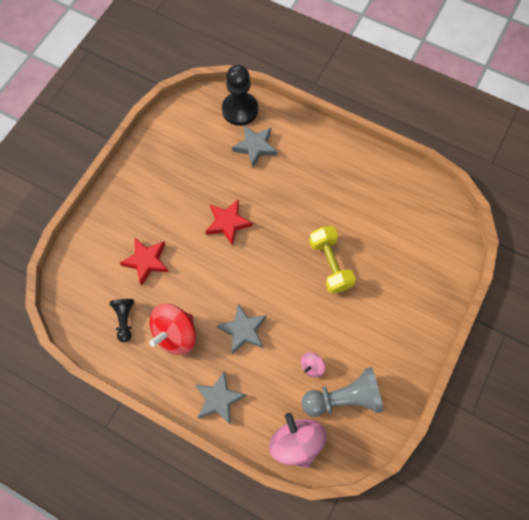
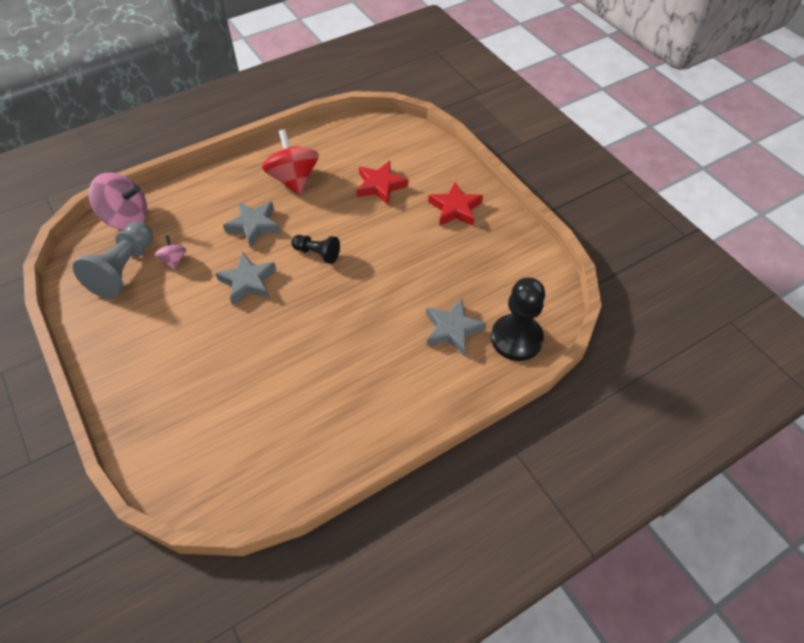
camera: 120 degrees right, 15 degrees down
black pawn [110,299,134,342] -> black pawn moved to [291,235,340,264]
grey star [195,371,246,424] -> grey star moved to [215,253,276,305]
red star [205,199,253,246] -> red star moved to [428,182,483,226]
yellow dumbbell [309,226,356,293] -> none

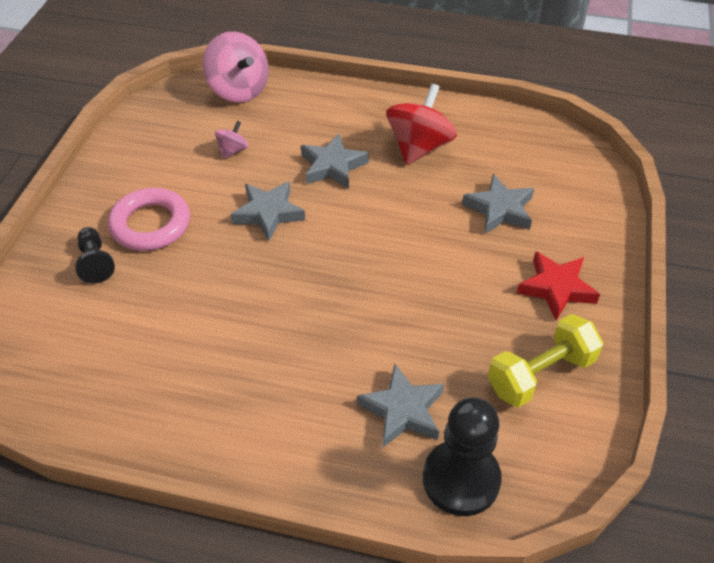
camera: 45 degrees right, 5 degrees down
grey pawn [73,222,153,299] -> none
black pawn [291,235,340,264] -> black pawn moved to [75,227,115,283]
red star [357,161,408,205] -> grey star [462,174,534,234]
none -> pink ring [108,188,190,251]
none -> yellow dumbbell [488,314,603,407]

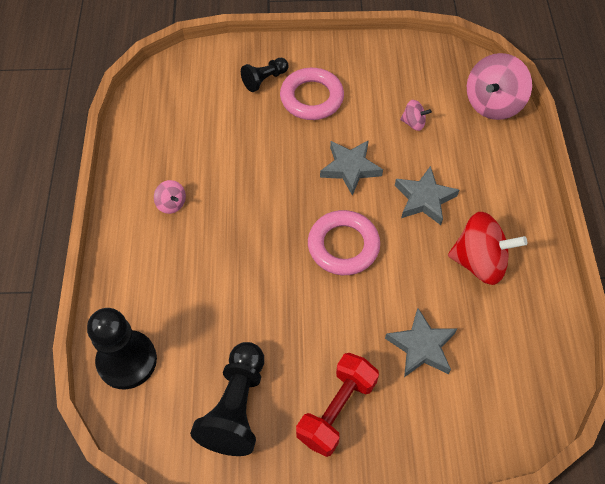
camera: 75 degrees right, 10 degrees up
grey star [357,364,444,447] -> none
yellow dumbbell [488,314,603,407] -> black pawn [190,342,264,456]
red star [517,251,600,321] -> red dumbbell [296,353,379,457]
none -> pink spinning top [154,180,186,214]
none -> pink ring [308,210,380,275]

